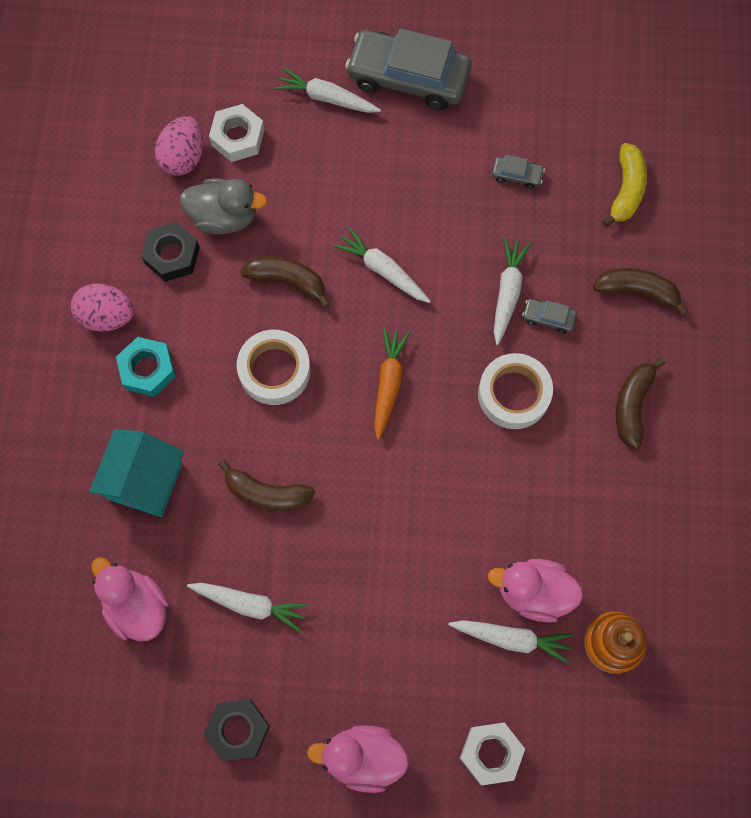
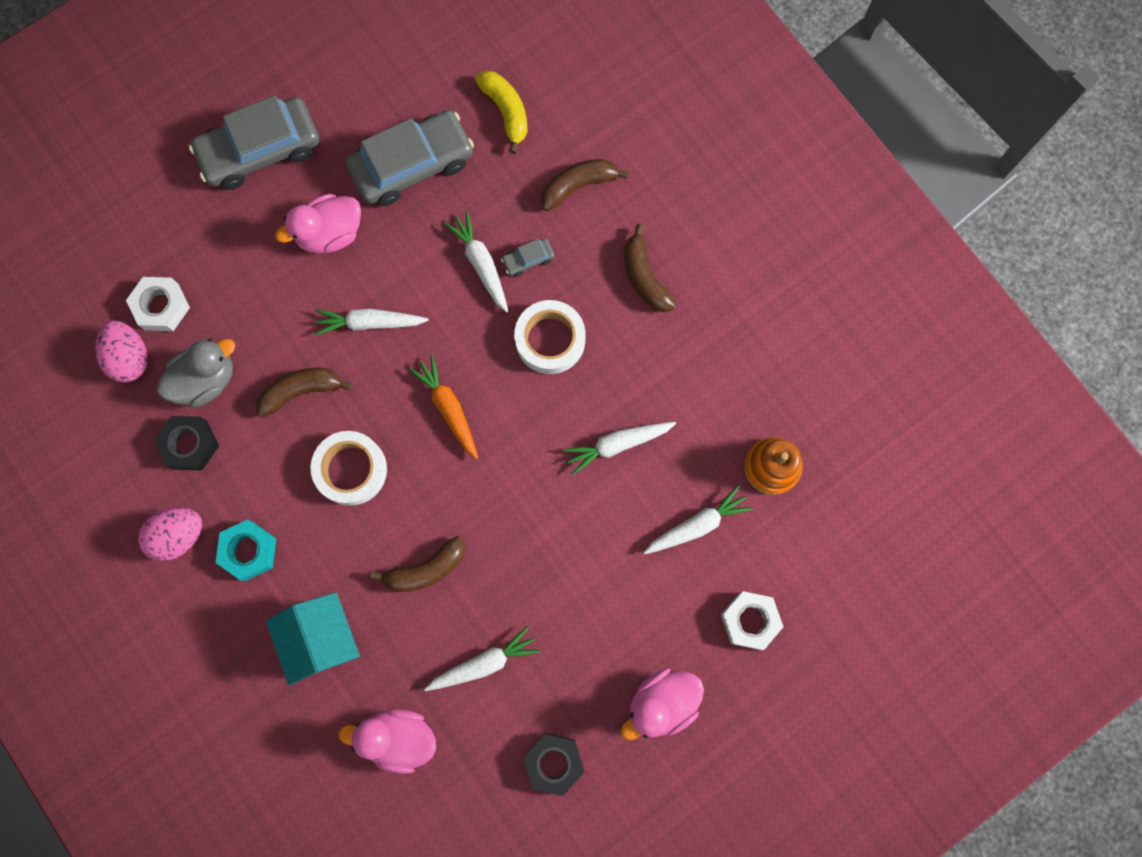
camera: 40 degrees left, 5 degrees up
white carrot [274,68,381,113] -> white carrot moved to [563,422,676,475]
pink duck [488,559,583,623] -> pink duck moved to [275,194,361,254]
grey car [492,155,545,189] -> grey car [346,110,474,206], size x2.41

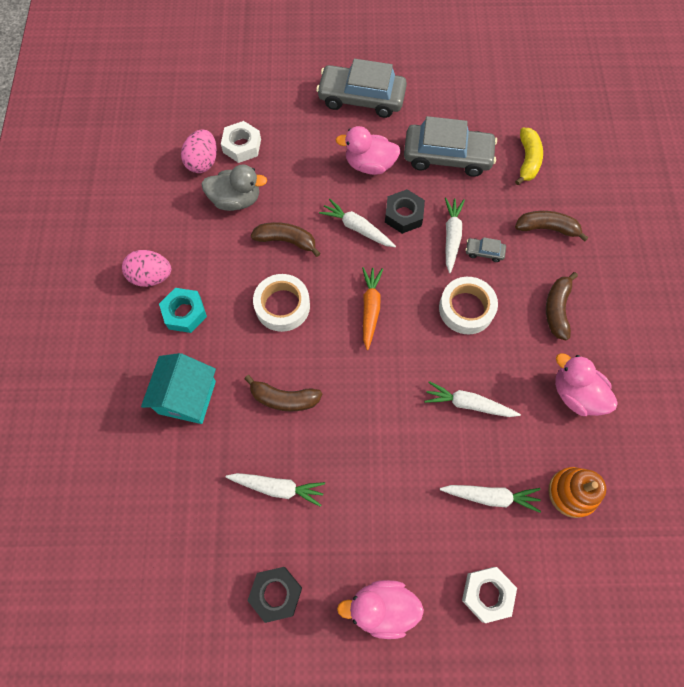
camera: 35 degrees right, 10 degrees down
black nut [154,416,219,470] -> black nut moved to [385,189,425,234]
pink duck [338,709,436,774] -> pink duck moved to [555,353,618,416]

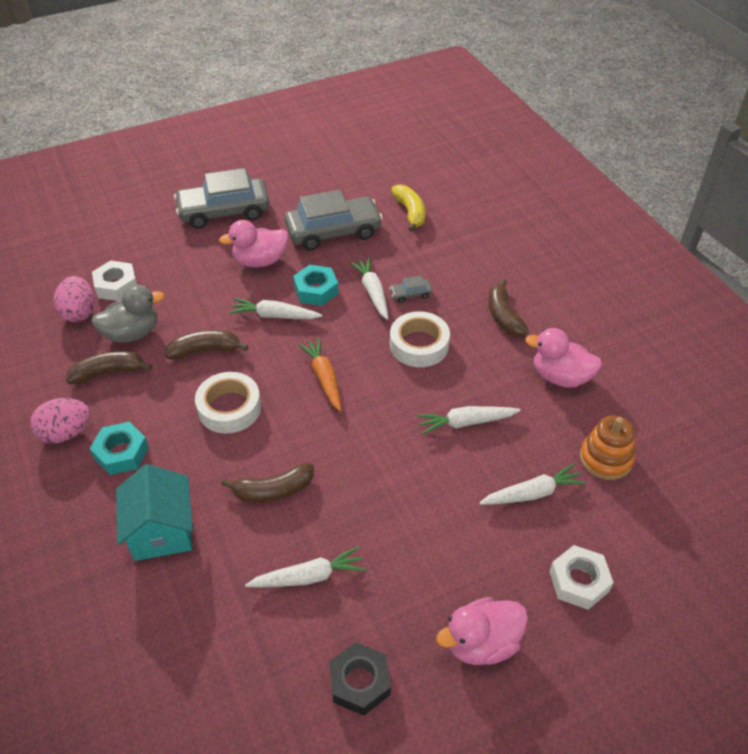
camera: 25 degrees left, 20 degrees down
black nut [385,189,425,234] -> turquoise nut [293,265,339,306]
brown banana [515,211,588,242] -> brown banana moved to [66,351,153,384]

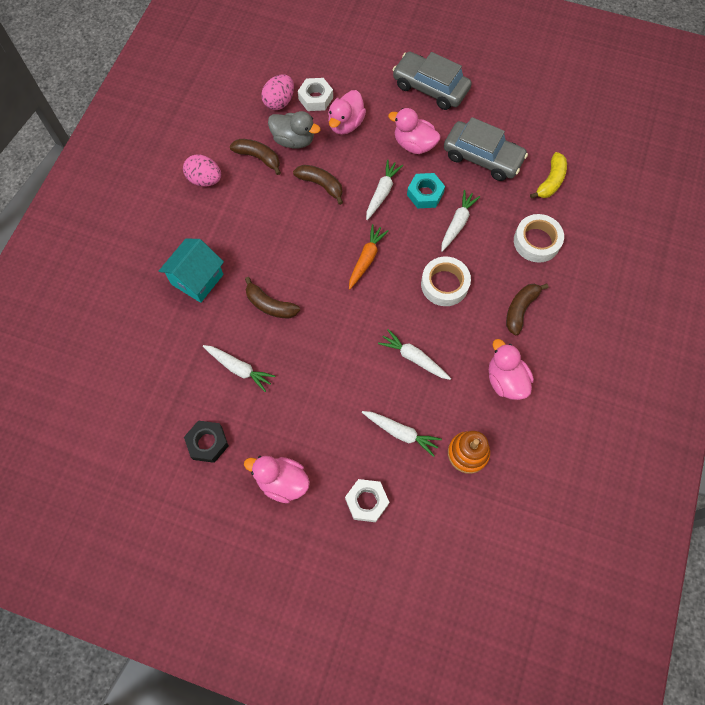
camera: 45 degrees right, 20 degrees up
turquoise nut [90,422,149,475] -> none
white tape [195,372,261,434] -> white tape moved to [514,214,564,263]
white carrot [229,298,323,319] -> white carrot turned 60 degrees clockwise [366,159,403,220]
grey car [389,275,432,303] -> none
none -> pink duck [328,90,366,135]

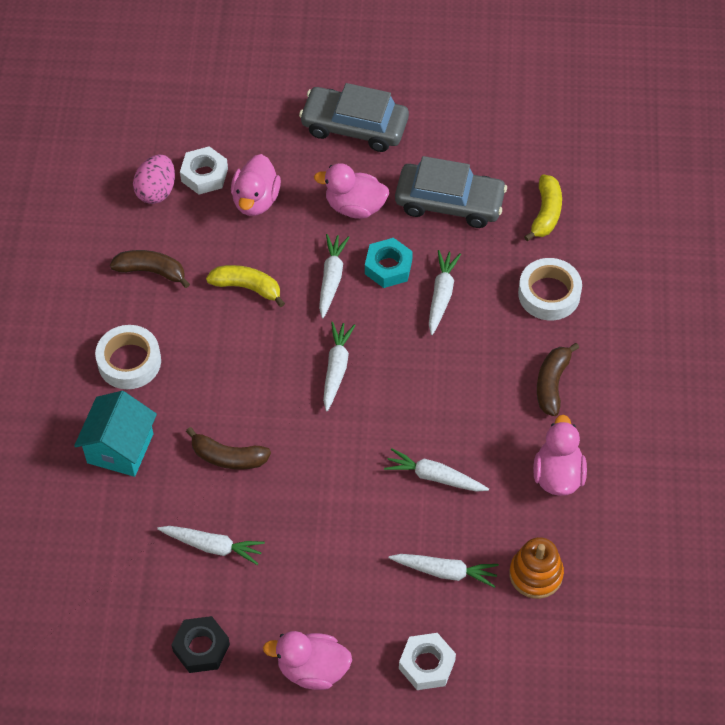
camera: 15 degrees left, 10 degrees down
pink egg [183,154,221,187] -> none
grey duck [268,111,321,149] -> none
brown banana [293,165,343,205] -> yellow banana [206,265,285,307]
orange carrot [349,224,389,289] -> white carrot [323,322,355,411]
white tape [421,257,471,306] -> white tape moved to [95,325,161,389]
pink duck [489,339,534,400] -> pink duck turned 45 degrees clockwise [533,415,587,496]

